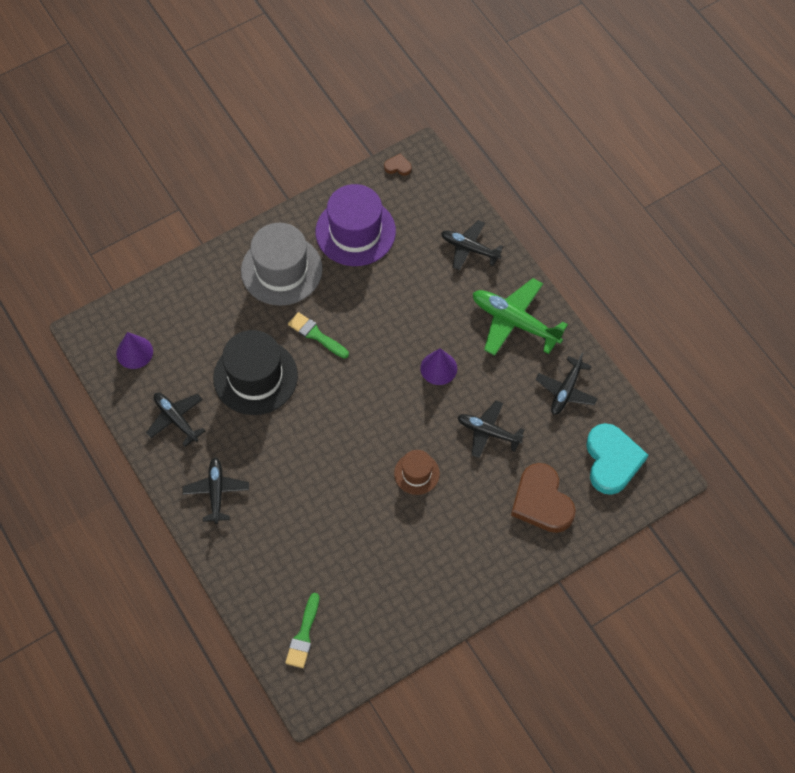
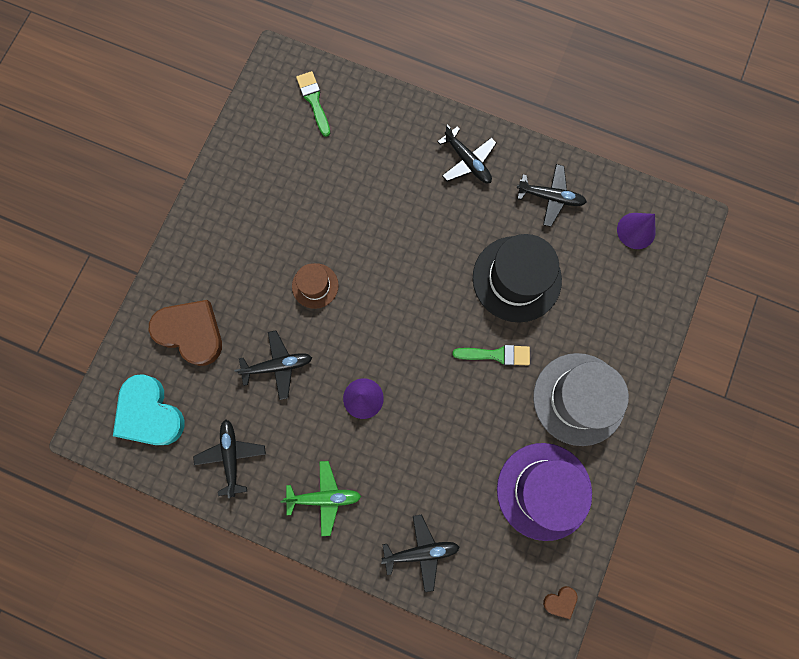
camera: 145 degrees right, 15 degrees up
green plane [473,278,568,356] -> green plane [281,461,361,536], size x0.65

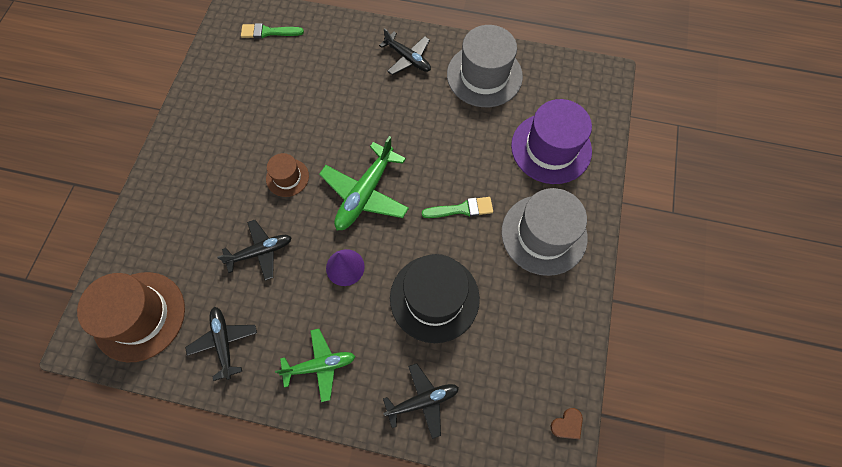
camera: 10 degrees left, 10 degrees down
turquoise heart [113,374,185,445] -> brown hat [77,272,185,362]
brown heart [149,300,222,366] -> none
green brush [296,71,330,137] -> green brush turned 60 degrees counterclockwise [241,23,304,39]
black hat [473,234,562,323] -> black hat moved to [390,254,480,343]
purple hat [497,443,592,541] -> purple hat moved to [511,99,592,184]
black plane [517,164,587,227] -> grey hat [447,25,523,107]
purple cone [617,213,655,249] -> none
none -> green plane [319,136,409,230]

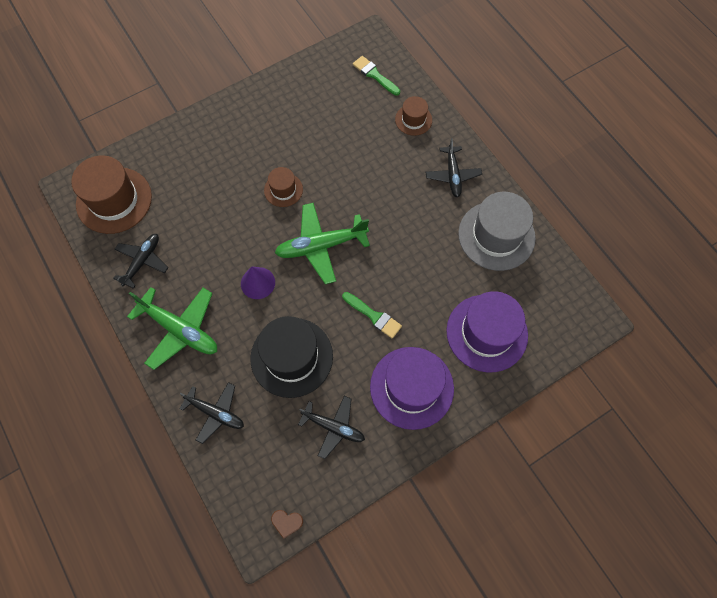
camera: 45 degrees right, 0 degrees up
black plane [217,220,292,281] -> black plane moved to [298,396,365,459]
green plane [275,329,355,402] -> green plane [127,287,217,370], size x1.53
grey hat [501,188,588,276] -> purple hat [370,347,454,430]
none -> brown hat [395,96,432,136]

